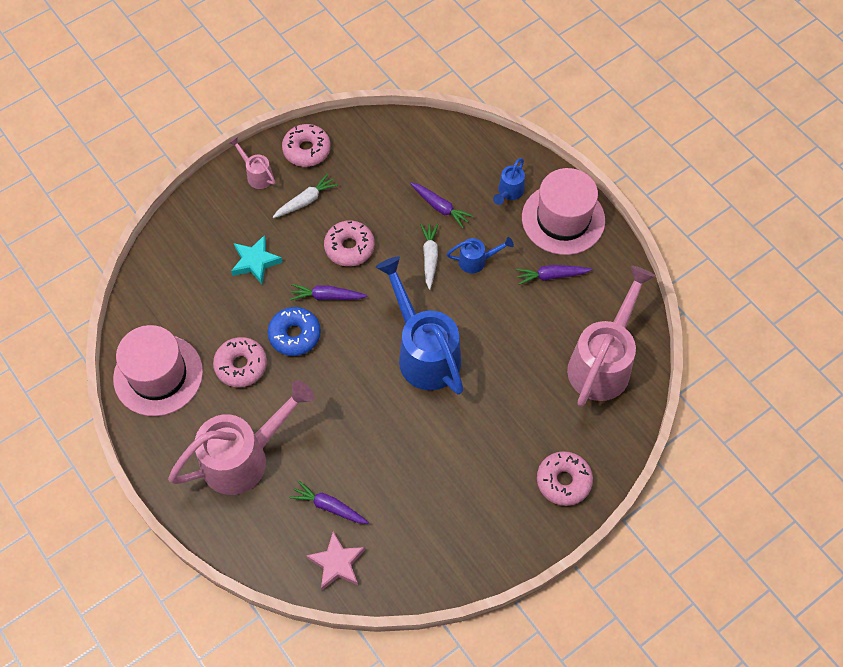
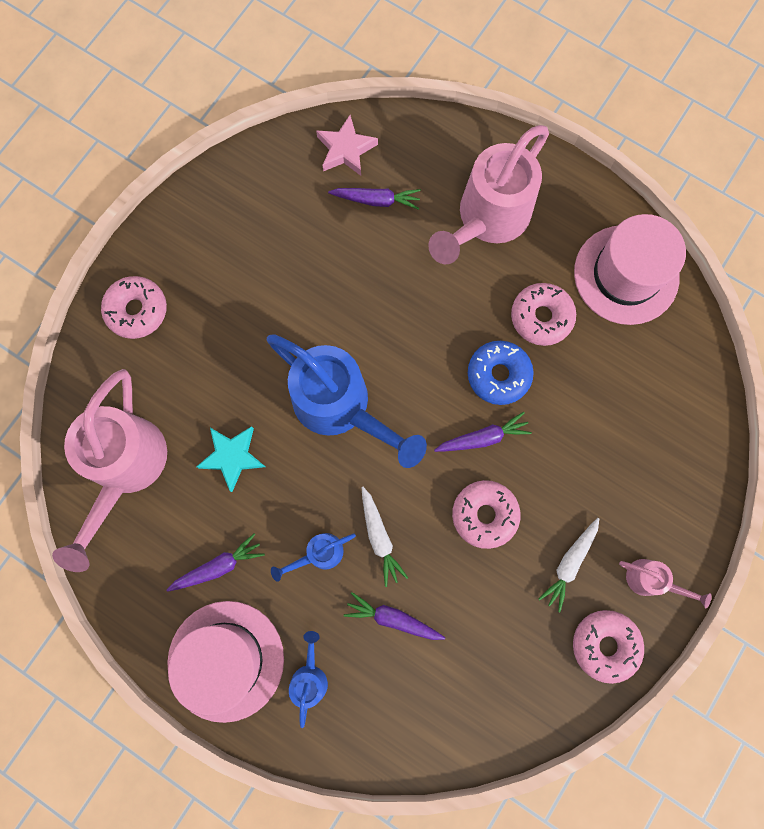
camera: 160 degrees right, 15 degrees up
turquoise star [231,235,283,284] -> turquoise star moved to [197,426,266,492]

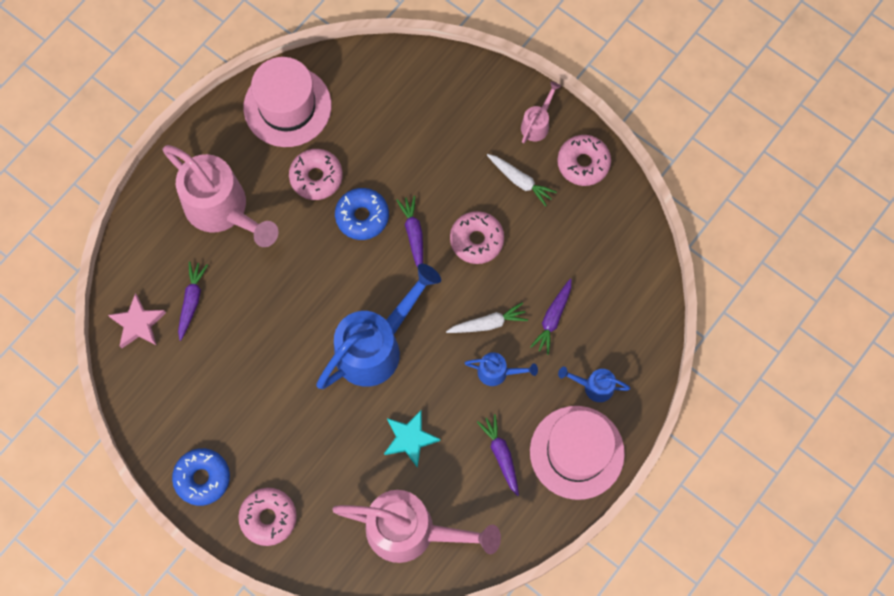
camera: 85 degrees left, 5 degrees down
blue watering can [271,533,356,582] -> blue watering can turned 60 degrees counterclockwise [465,352,538,386]
none -> blue donut [172,448,230,506]

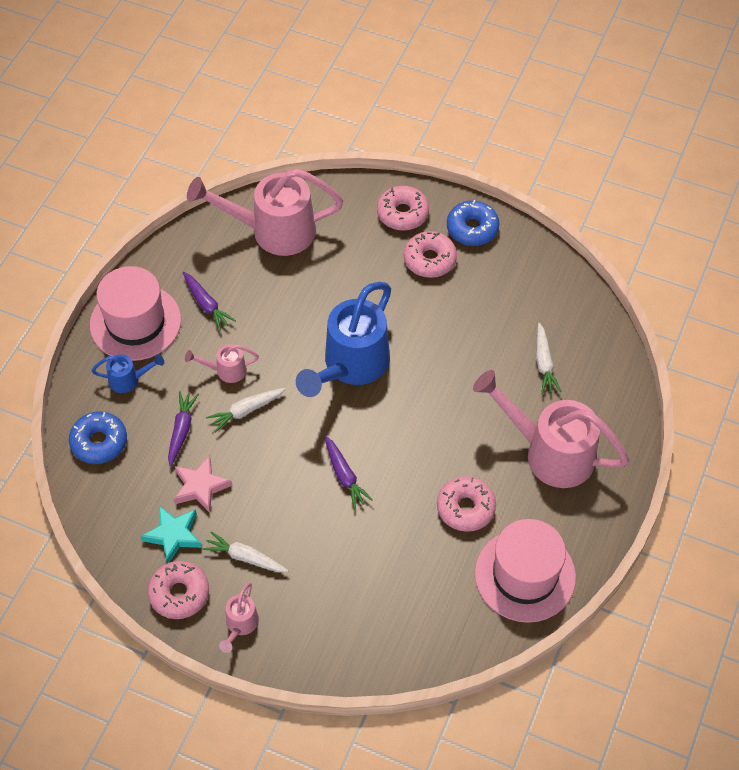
camera: 165 degrees right, 15 degrees down
pink star [108,293,166,348] -> pink star moved to [174,455,232,513]
purple carrot [178,262,208,341] -> white carrot [536,323,562,394]
blue donut [335,188,389,240] -> blue donut moved to [69,411,127,464]
turquoise star [384,410,440,468] -> turquoise star moved to [141,506,202,563]
pink donut [450,211,504,264] -> pink donut moved to [404,231,457,278]
blue watering can [465,352,538,386] -> pink watering can [185,344,259,383]

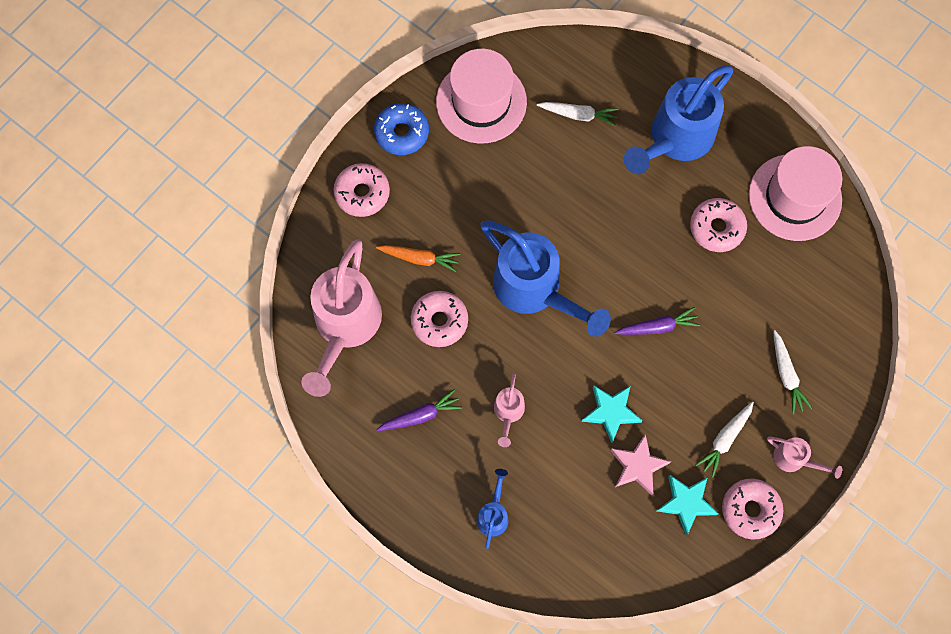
camera: 75 degrees left, 15 degrees up
blue donut [69,411,127,464] -> none
pink hat [90,266,181,361] -> pink hat moved to [436,49,527,144]
purple carrot [168,391,199,466] -> none
white carrot [206,388,286,433] -> white carrot moved to [773,330,813,414]
pink donut [404,231,457,278] -> pink donut moved to [411,291,468,347]
pink watering can [473,370,630,488] -> blue watering can [624,65,734,174]
none -> orange carrot [376,245,460,272]
none -> turquoise star [582,385,643,443]

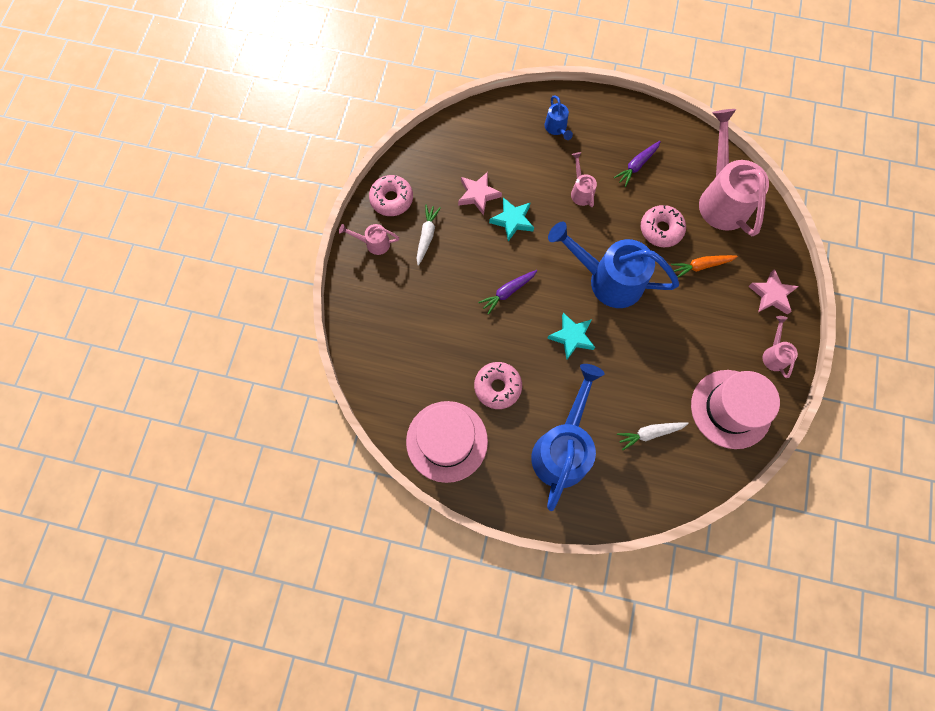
camera: 155 degrees right, 0 degrees up
pink donut [333,163,390,217] -> pink star [748,269,799,315]
blue donut [374,103,429,155] -> pink watering can [762,316,798,378]
turquoise star [657,475,719,535] -> turquoise star moved to [547,312,595,359]
white carrot [773,330,813,414] -> none

